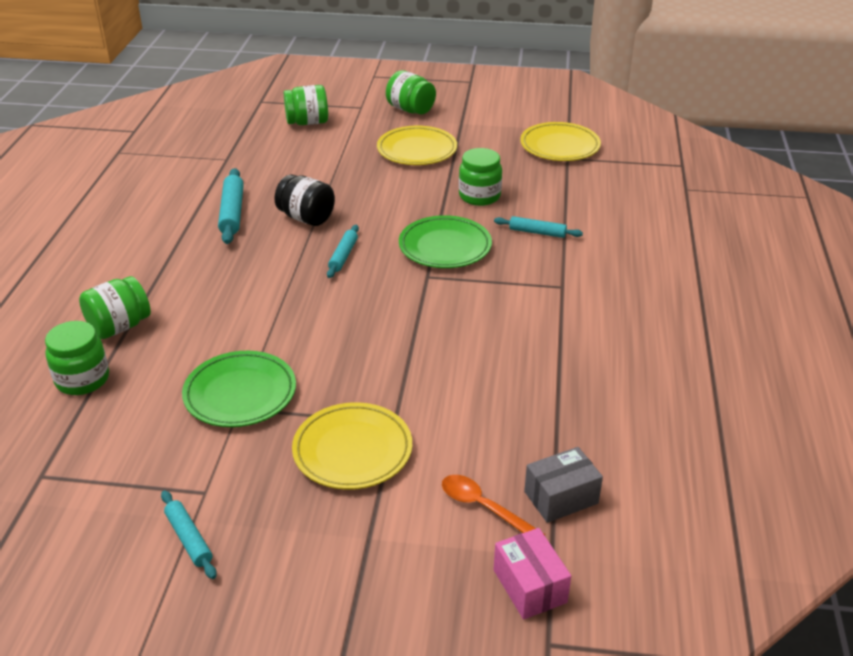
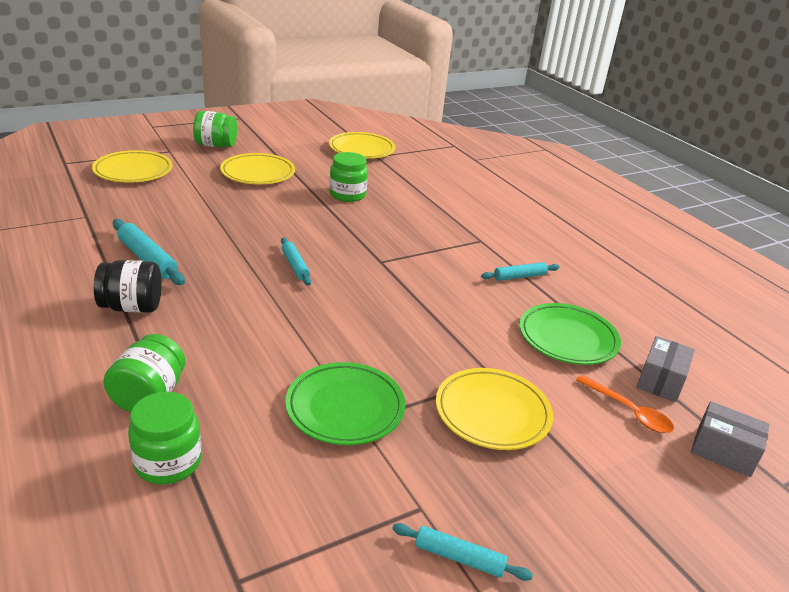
camera: 40 degrees left, 5 degrees down
black jar [274,174,335,226] -> black jar moved to [94,260,162,313]
green jar [284,85,328,125] -> yellow plate [92,150,173,183]
green plate [399,215,492,268] -> green plate moved to [520,303,621,365]
orange spoon [442,475,545,535] -> orange spoon turned 135 degrees counterclockwise [576,375,674,433]
pink box [493,528,571,619] -> grey box [691,401,770,477]
turquoise rolling pin [494,216,583,238] -> turquoise rolling pin moved to [481,262,559,281]

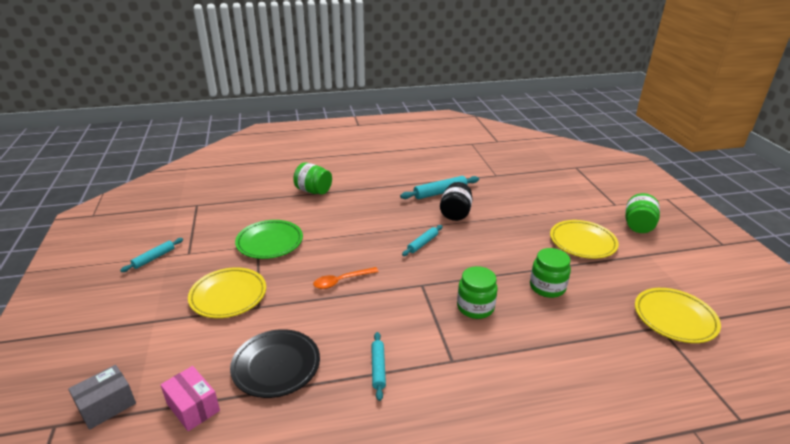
camera: 110 degrees right, 0 degrees up
yellow plate [92,150,173,183] -> none
black jar [94,260,162,313] -> black jar moved to [440,182,472,221]
green jar [128,392,202,484] -> green jar moved to [457,266,497,319]
turquoise rolling pin [281,238,311,285] -> turquoise rolling pin turned 45 degrees counterclockwise [402,225,443,256]
green plate [520,303,621,365] -> black plate [230,329,320,398]
orange spoon [576,375,674,433] -> orange spoon moved to [313,267,379,289]
grey box [637,336,695,402] -> pink box [160,366,220,431]

